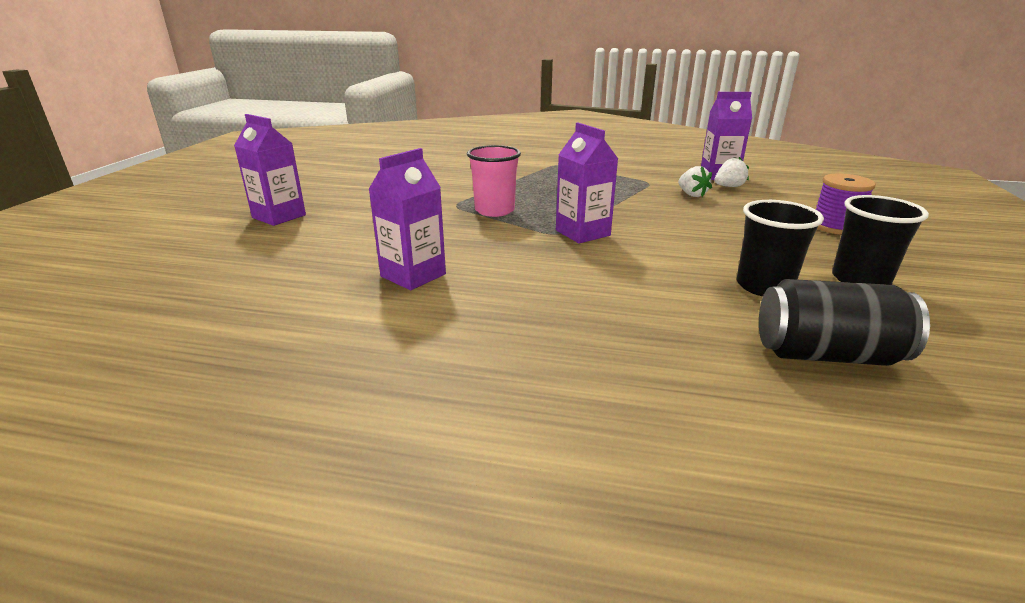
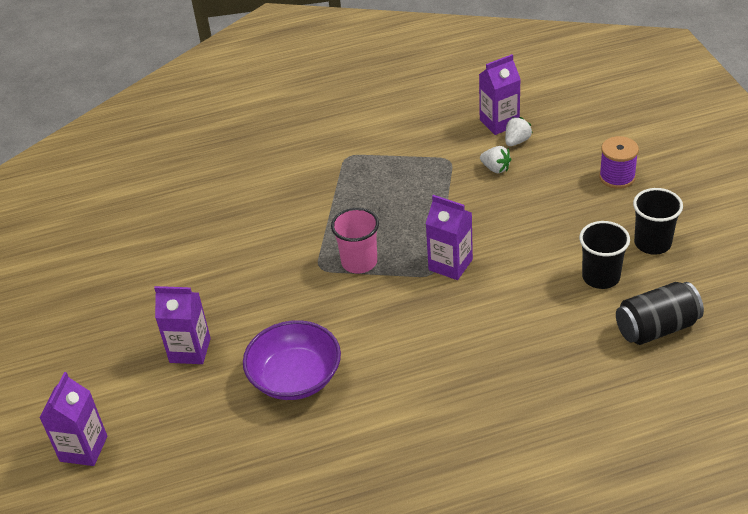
camera: 25 degrees left, 15 degrees up
purple carton [368,148,446,290] -> purple carton moved to [39,372,107,466]
none -> purple bowl [243,320,341,400]

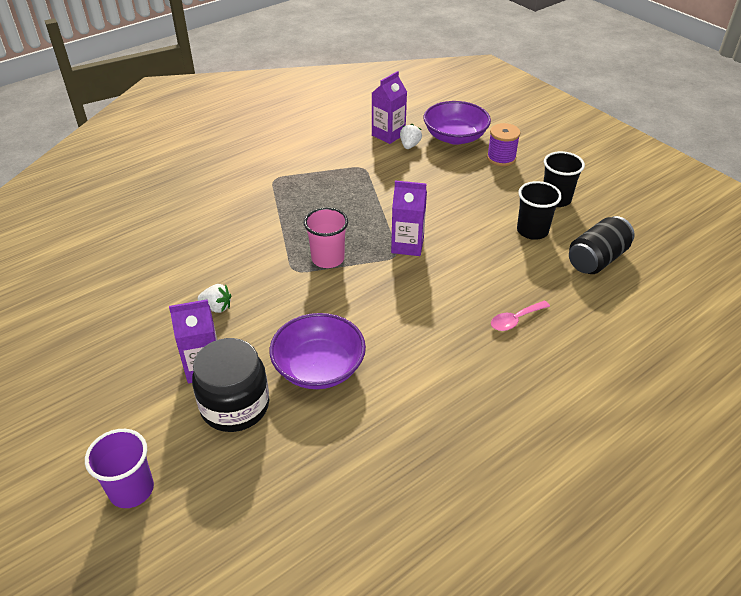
camera: 25 degrees left, 0 degrees up
purple carton [39,372,107,466] -> purple cup [85,429,154,508]
white strawberry [480,146,512,173] -> white strawberry moved to [198,284,231,313]
none -> black jar [192,338,270,432]
none -> purple bowl [424,101,491,145]
none -> pink spoon [491,300,550,331]

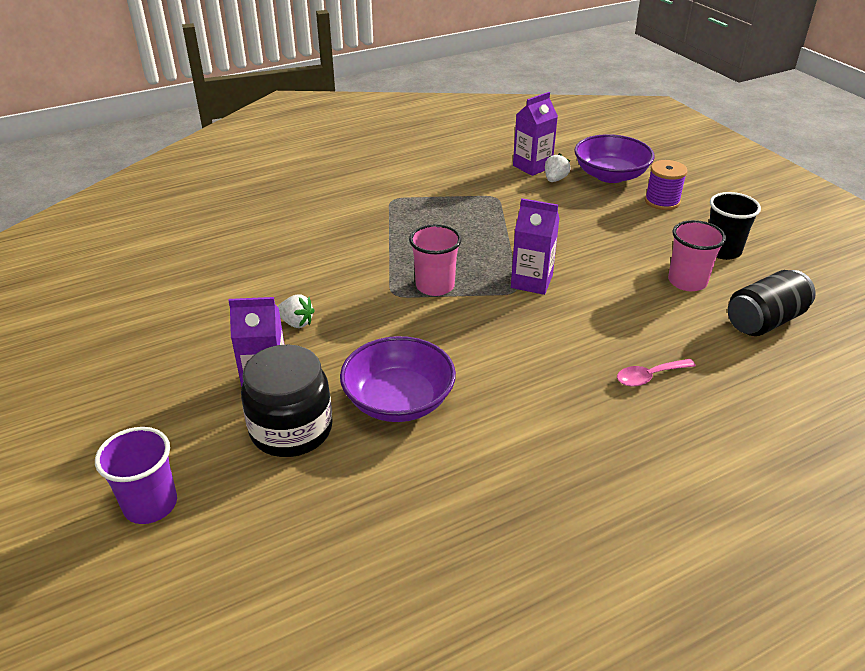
camera: 10 degrees right, 5 degrees down
black cup [517,181,562,240] -> pink cup [668,220,726,291]

